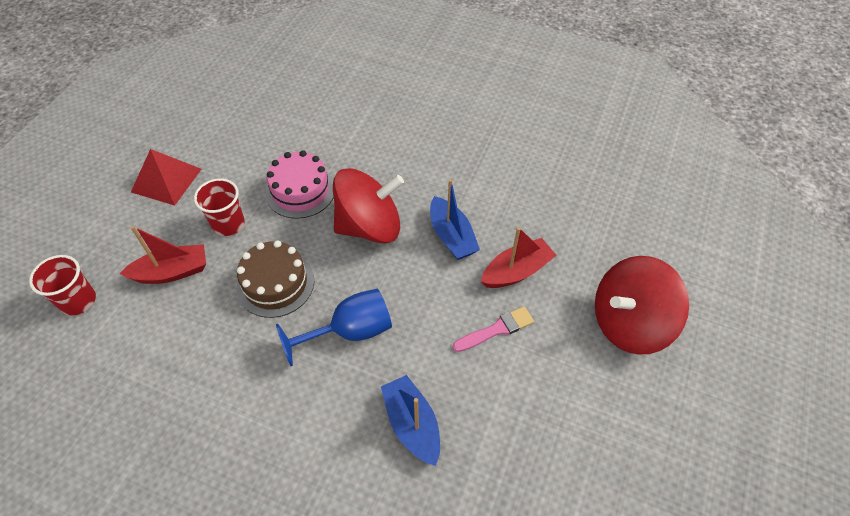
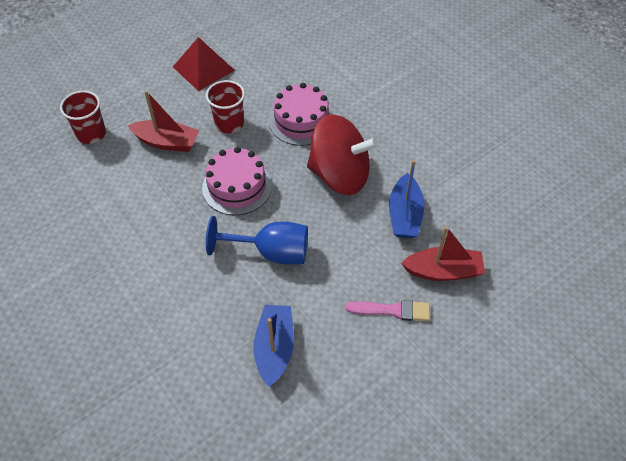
camera: 30 degrees right, 0 degrees up
brown cake [237,240,314,318] -> pink cake [202,147,272,215]
red spinning top [595,256,689,355] -> none

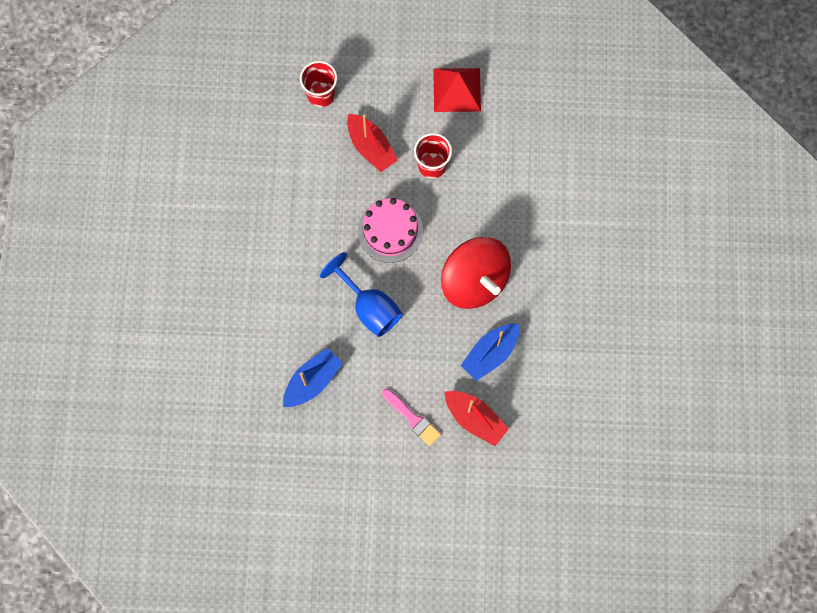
camera: 40 degrees right, 20 degrees up
pink cake [269,83,332,146] -> none

